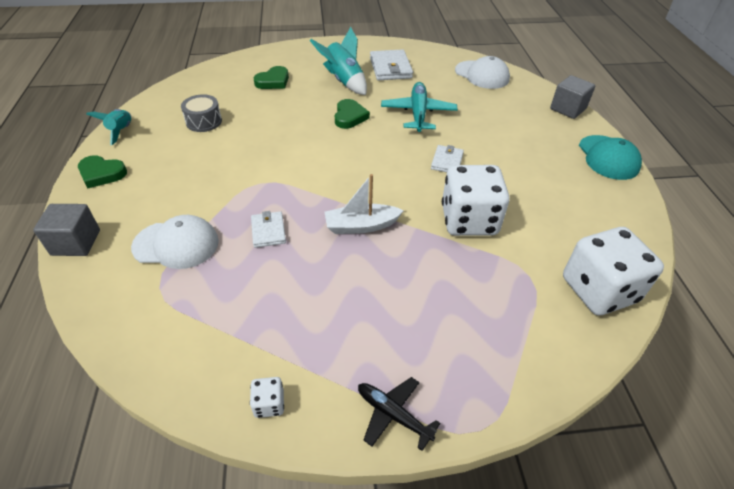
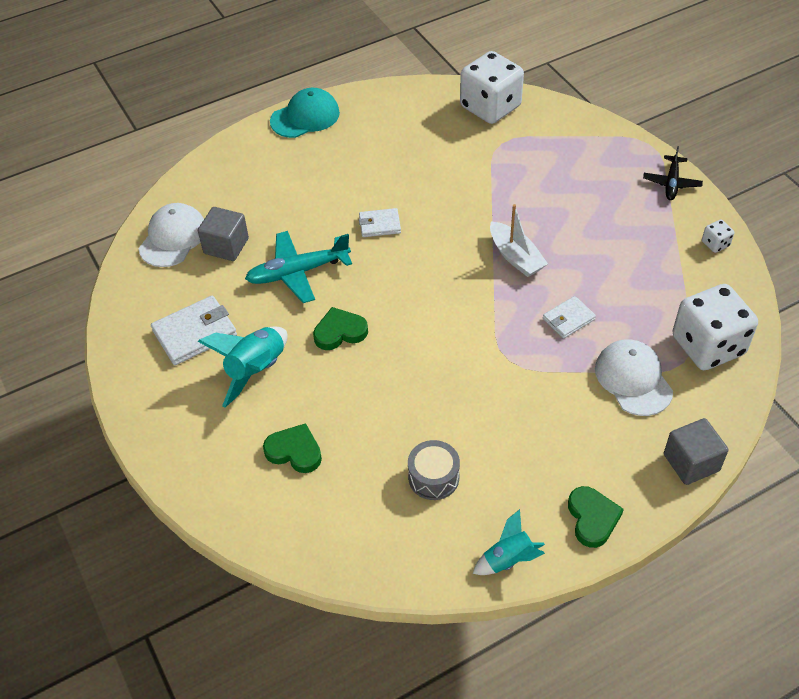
camera: 110 degrees left, 5 degrees up
white dice [442,165,509,236] -> white dice moved to [672,284,758,370]
grey cube [550,75,595,119] -> grey cube moved to [198,207,249,261]

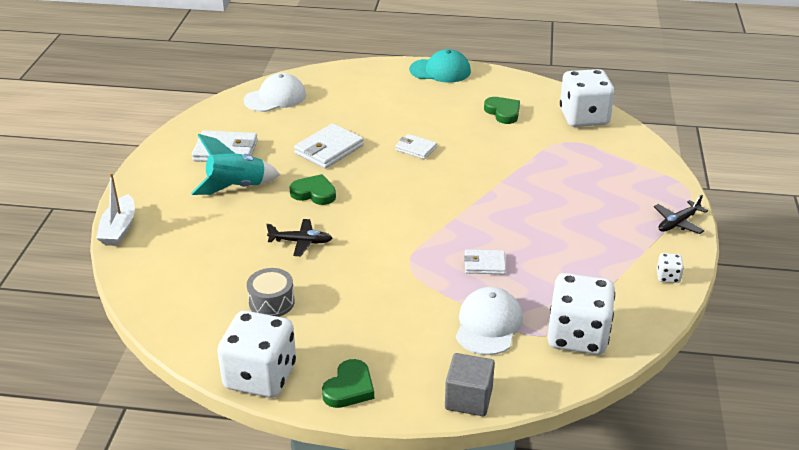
camera: 35 degrees right, 15 degrees down
grey cube [198,207,249,261] -> none
turquoise plane [245,231,352,303] -> white wallet [294,123,364,169]
green heart [263,423,322,473] -> green heart moved to [484,97,520,124]
turquoise rocket [473,509,545,575] -> white dice [217,311,296,398]
white boat [490,204,548,277] -> white boat moved to [96,173,135,246]
none -> black plane [266,219,332,256]

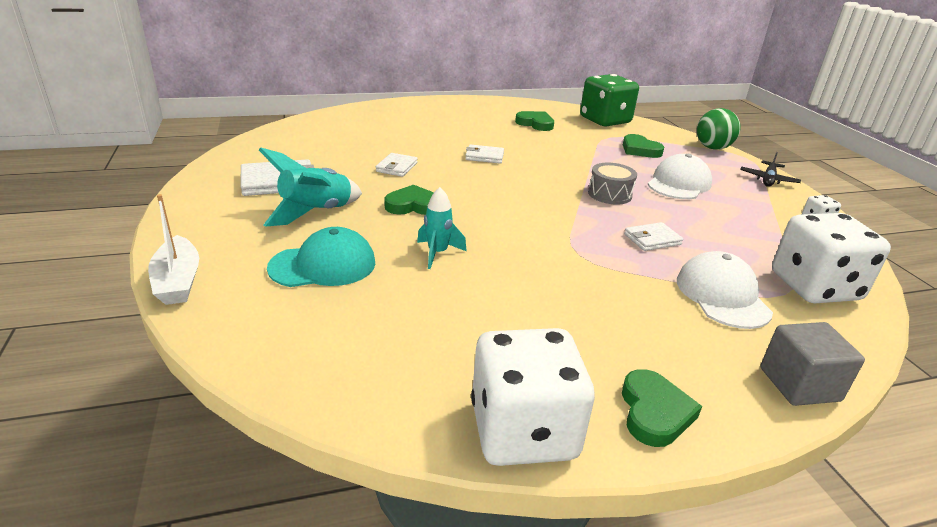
camera: 25 degrees left, 5 degrees down
white cap [244,73,306,112] -> white cap moved to [648,154,712,199]
grey drum [247,268,295,317] -> grey drum moved to [588,163,637,204]
black plane [266,219,332,256] -> turquoise rocket [417,187,467,269]
white wallet [294,123,364,169] -> white wallet [376,153,418,177], size x0.60
turquoise cap [409,49,471,83] -> turquoise cap moved to [267,227,375,287]
white dice [560,69,615,127] -> green dice [580,74,639,126]
none -> green heart [623,134,664,158]
none -> green ball [697,108,741,150]

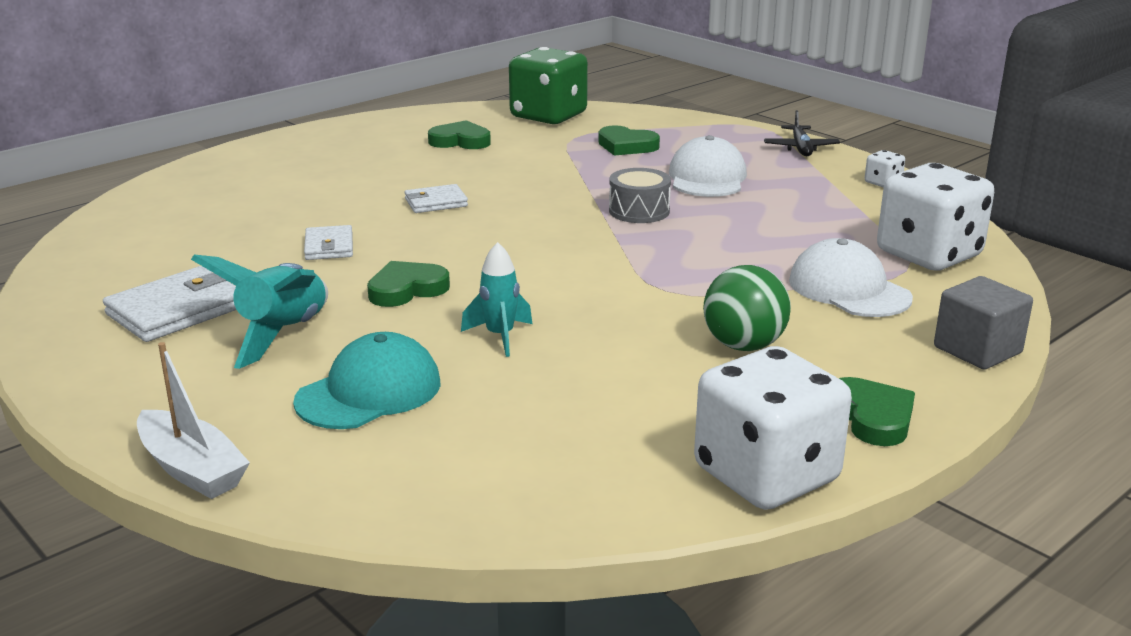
camera: 25 degrees left, 5 degrees down
white wallet [624,222,683,251] -> none
green ball [697,108,741,150] -> green ball moved to [703,265,791,351]

